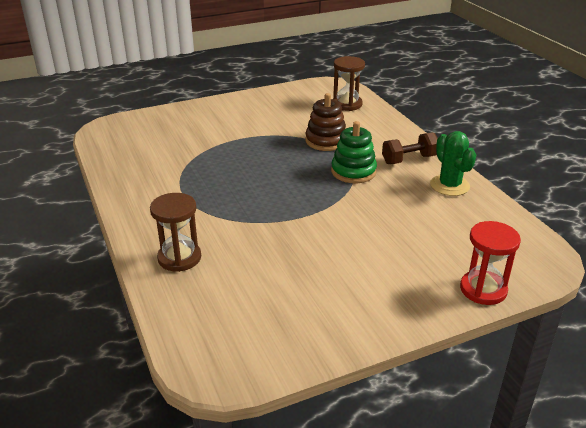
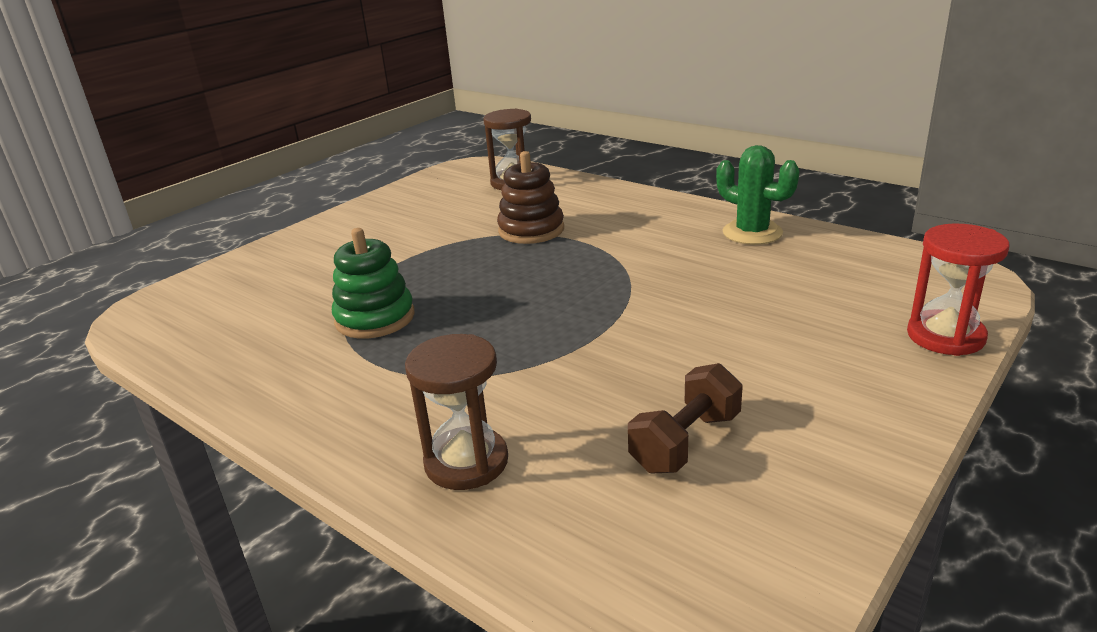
camera: 25 degrees left, 5 degrees down
green stacking toy [331,121,377,183] -> green stacking toy moved to [332,228,415,339]
brown dumbbell [382,132,438,164] -> brown dumbbell moved to [628,363,743,473]

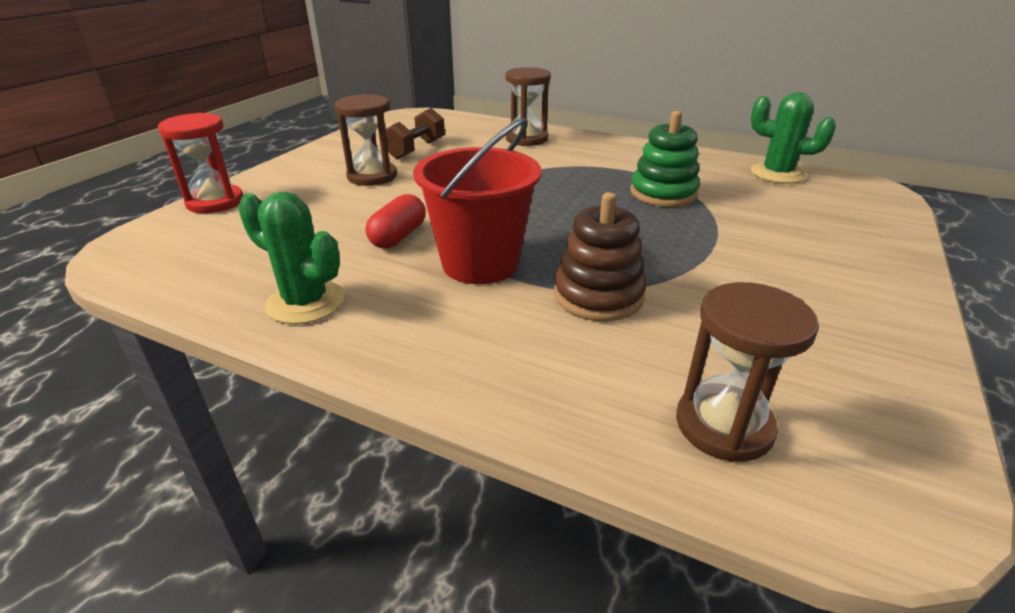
camera: 165 degrees right, 5 degrees up
none -> brown hourglass [335,94,397,186]
none -> red capsule [365,194,425,248]
none -> red bucket [413,118,541,284]
none -> green cactus [750,92,836,184]

